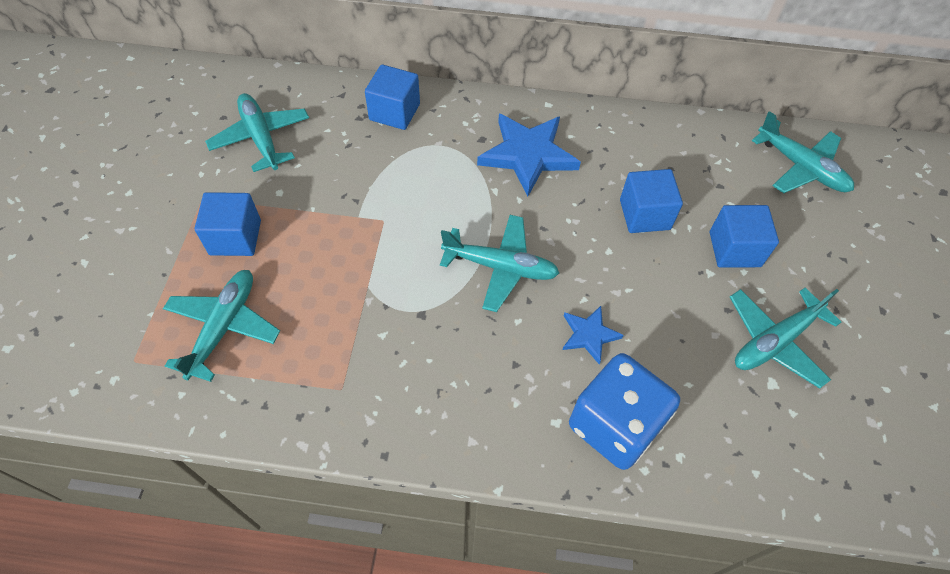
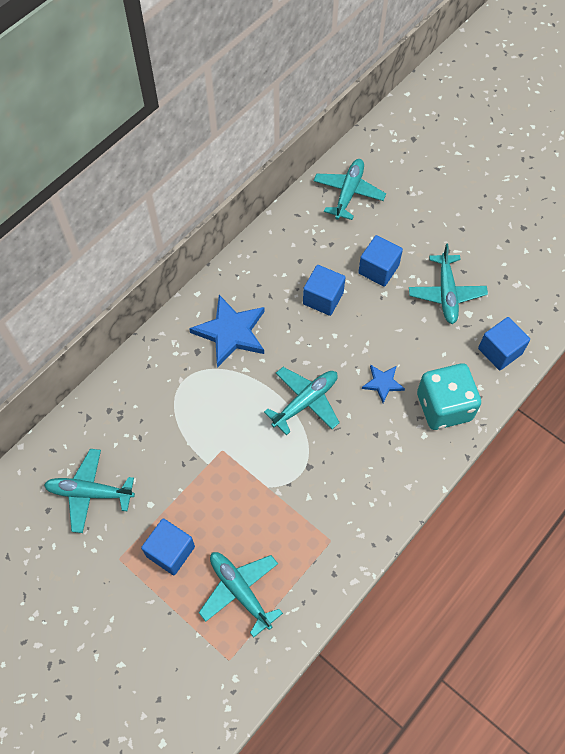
camera: 55 degrees left, 5 degrees up
blue cube [365,65,420,130] -> blue cube moved to [478,317,530,370]
blue dice [569,353,680,470] -> turquoise dice [417,363,481,430]
turquoise plane [752,111,854,193] -> turquoise plane turned 60 degrees counterclockwise [313,159,386,220]

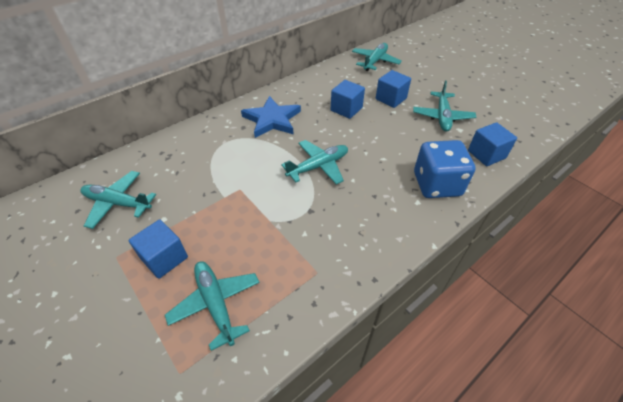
camera: 10 degrees right, 15 degrees down
blue star [362,365,405,403] -> none
turquoise dice [417,363,481,430] -> blue dice [414,140,476,198]

